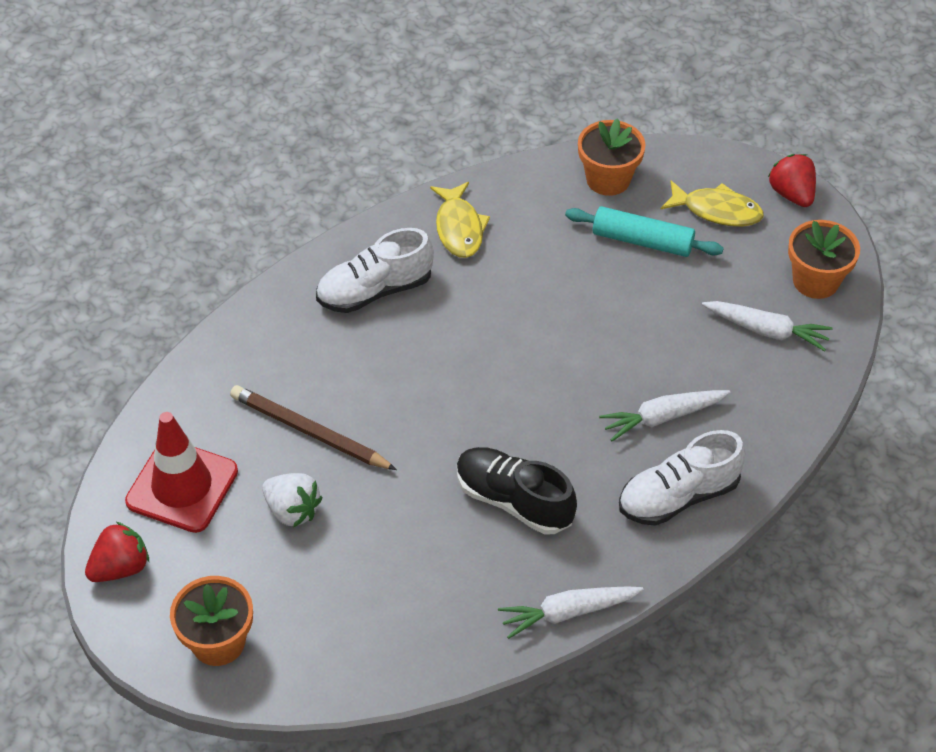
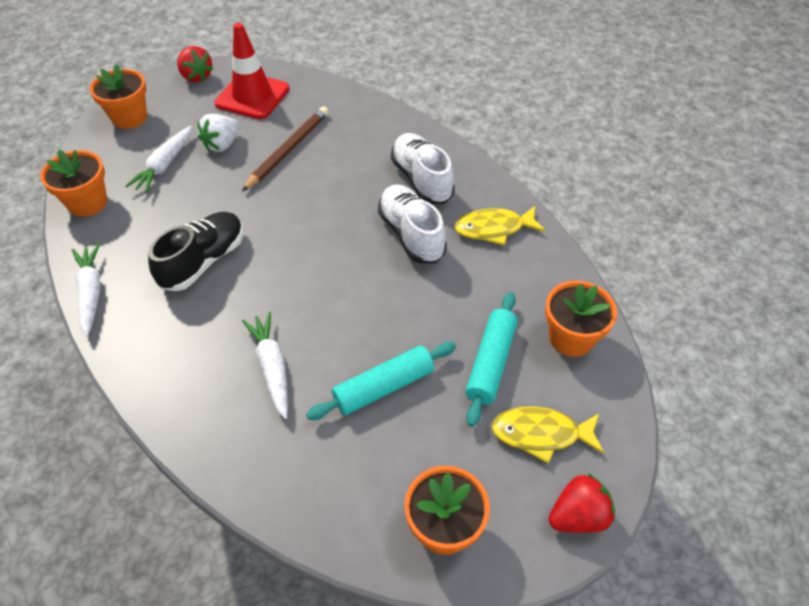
camera: 90 degrees right, 0 degrees up
white shoe [619,430,746,526] -> white shoe moved to [378,184,447,264]
yellow fish [661,180,764,227] -> yellow fish turned 75 degrees clockwise [492,407,604,464]
white carrot [702,301,833,351] -> white carrot moved to [125,126,192,193]
none -> orange flower pot [40,149,107,217]
none -> turquoise rolling pin [306,342,456,420]

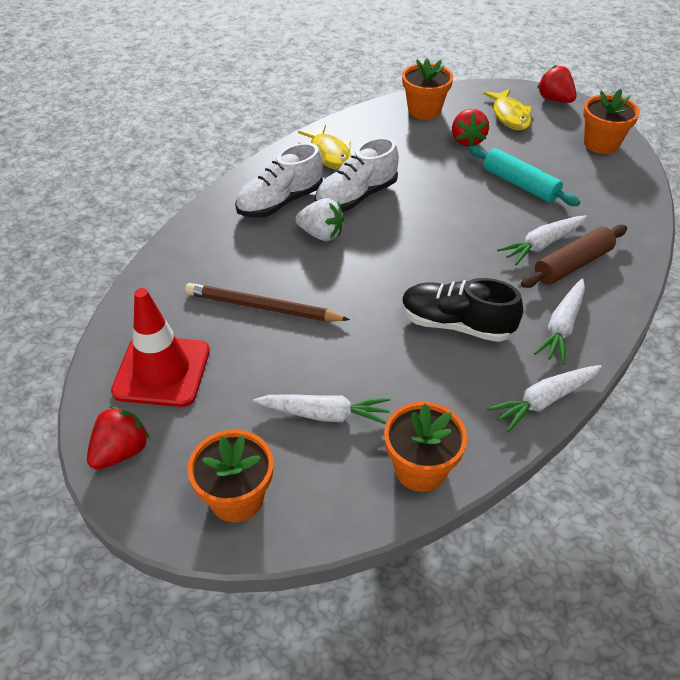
camera: 105 degrees left, 5 degrees down
white strawberry [197,114,240,152] -> white strawberry moved to [295,198,344,241]
turquoise rolling pin [465,292,517,427] -> red strawberry [452,109,489,147]
none -> brown rolling pin [521,225,627,288]
none -> white carrot [534,278,585,364]

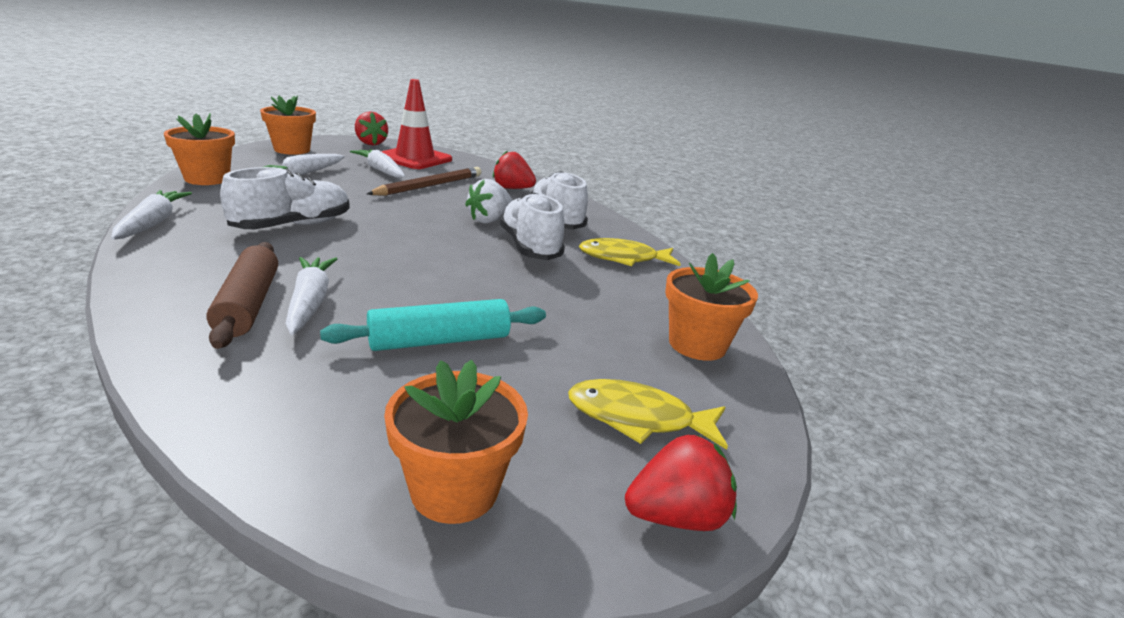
camera: 110 degrees right, 20 degrees down
black shoe [401,278,523,342] -> white shoe [220,167,350,229]
red strawberry [452,109,489,147] -> red strawberry moved to [493,150,536,189]
white carrot [534,278,585,364] -> white carrot moved to [350,149,405,178]

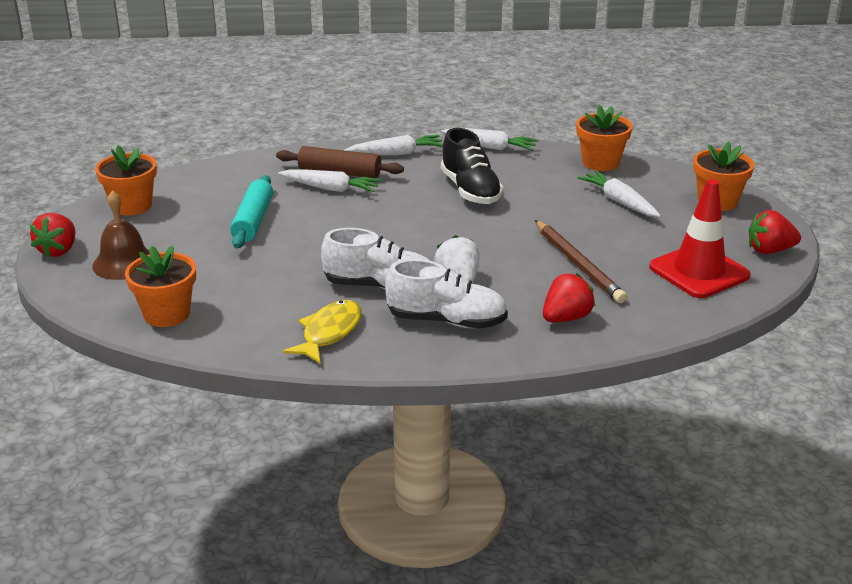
camera: 120 degrees right, 5 degrees up
white shoe [220,167,350,229] -> black shoe [441,128,503,204]
white carrot [350,149,405,178] -> white carrot moved to [344,135,443,156]
yellow fish [568,379,728,450] -> brown bell [92,190,150,280]

